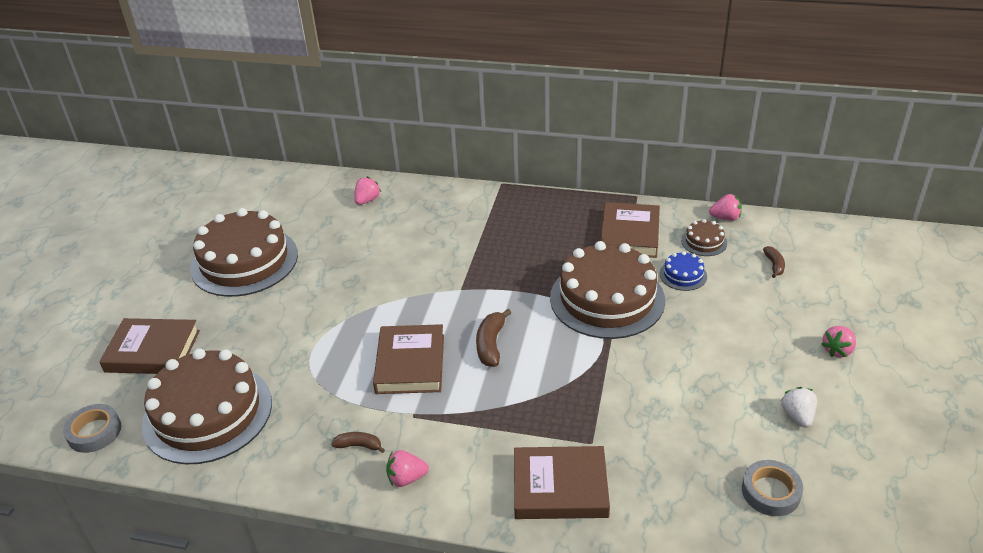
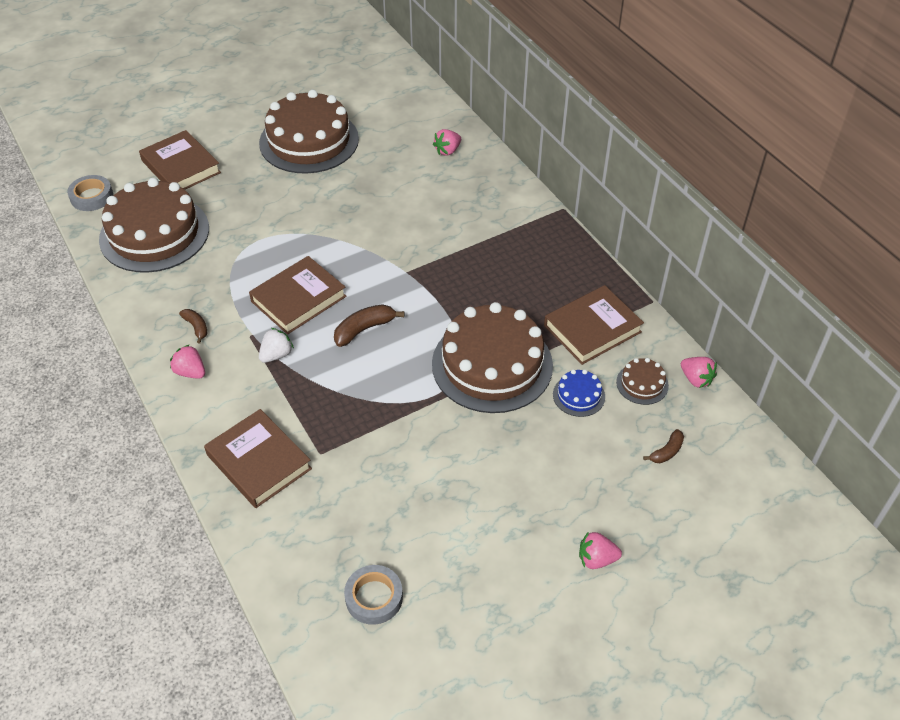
camera: 45 degrees right, 10 degrees up
pink strawberry [354,177,381,205] -> pink strawberry turned 150 degrees clockwise [433,129,461,156]
white strawberry [781,387,817,428] -> white strawberry moved to [259,328,294,363]

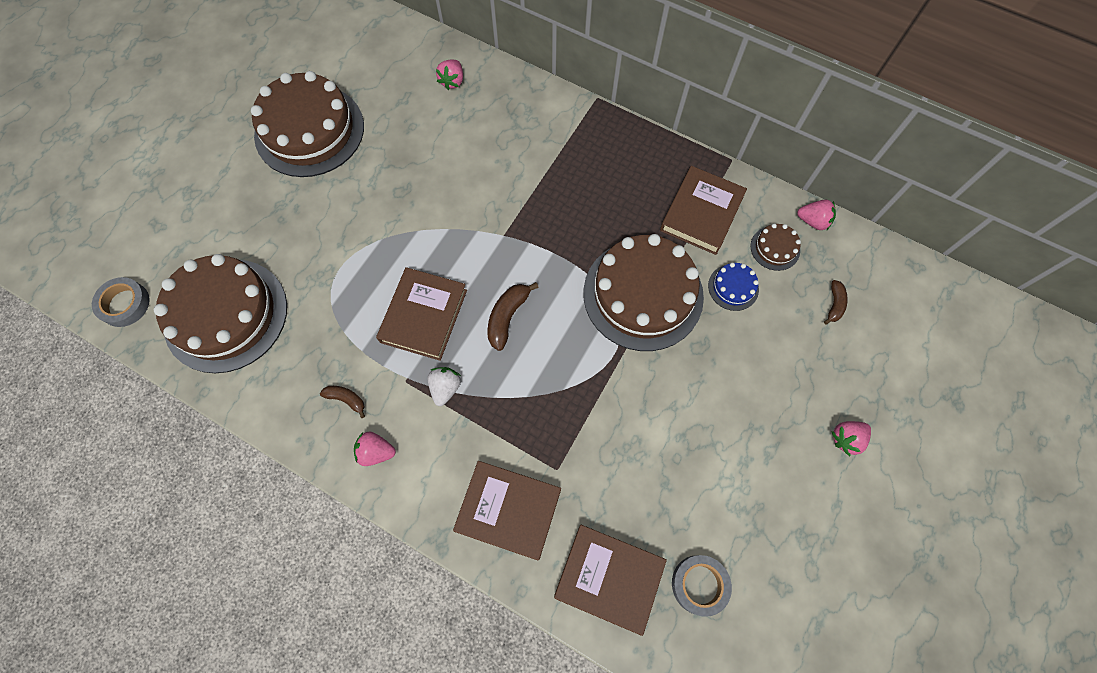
camera: 30 degrees left, 20 degrees up
brown book [139,130,221,190] -> brown book moved to [554,525,667,636]

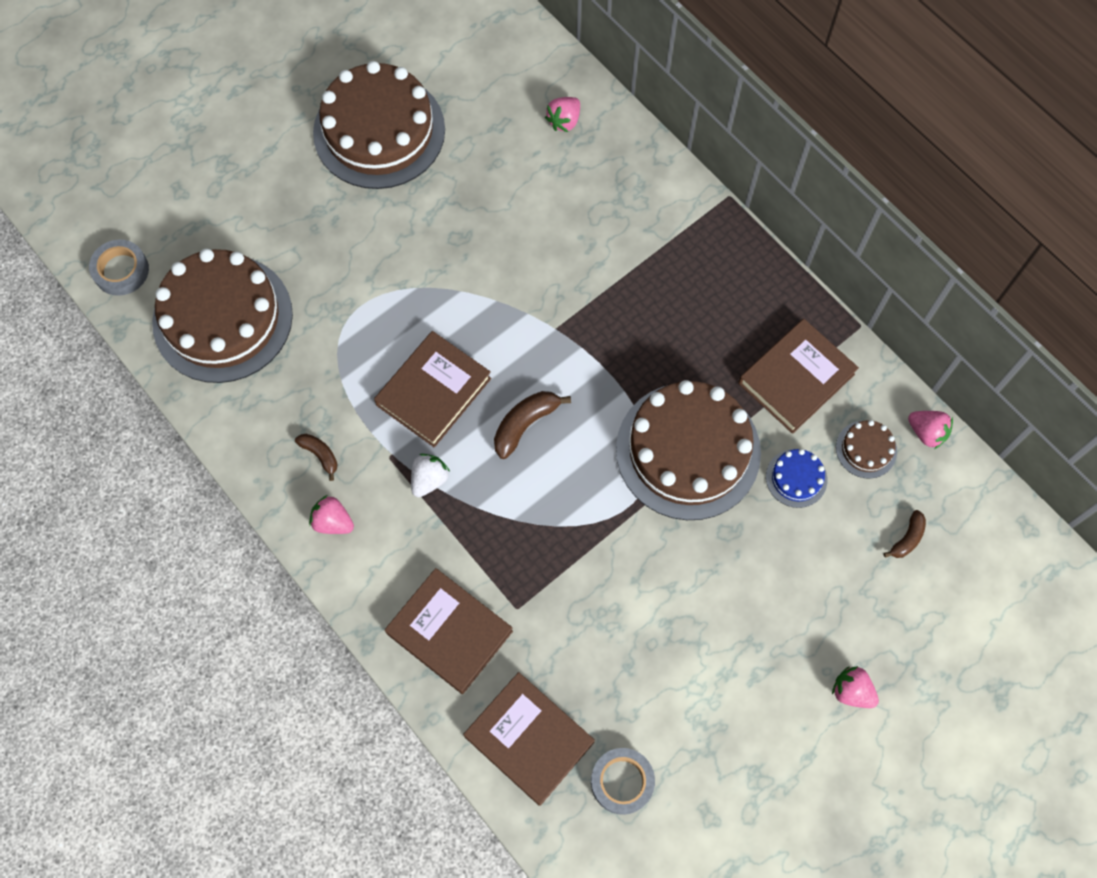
camera: 20 degrees right, 0 degrees up
pink strawberry [831,421,871,456] -> pink strawberry turned 45 degrees clockwise [832,666,879,708]

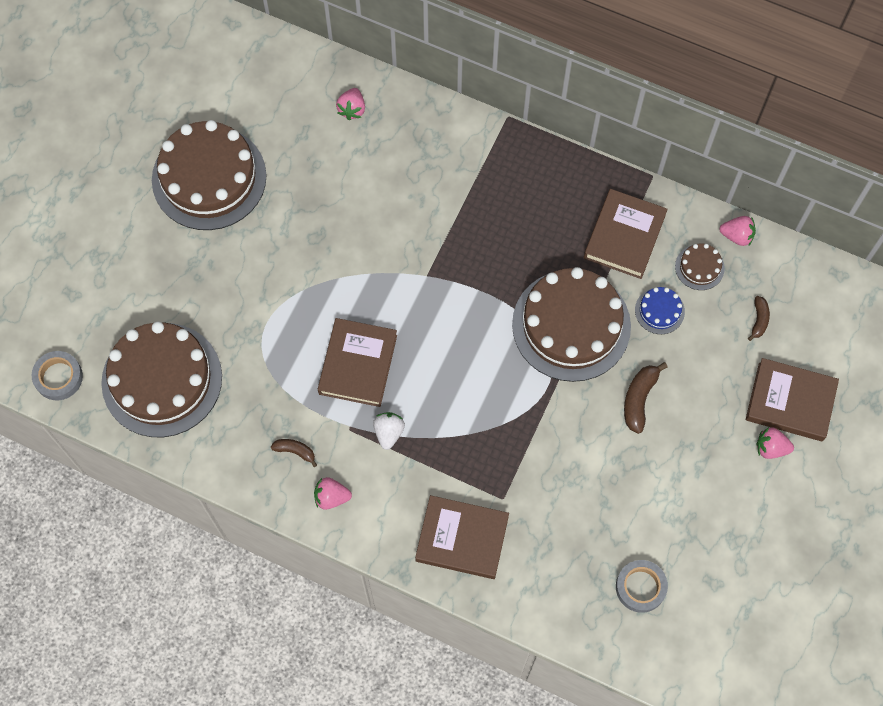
camera: 25 degrees left, 0 degrees up
brown book [464,672,595,806] -> brown book moved to [746,358,839,441]
brown banana [494,391,571,459] -> brown banana moved to [624,362,668,434]

